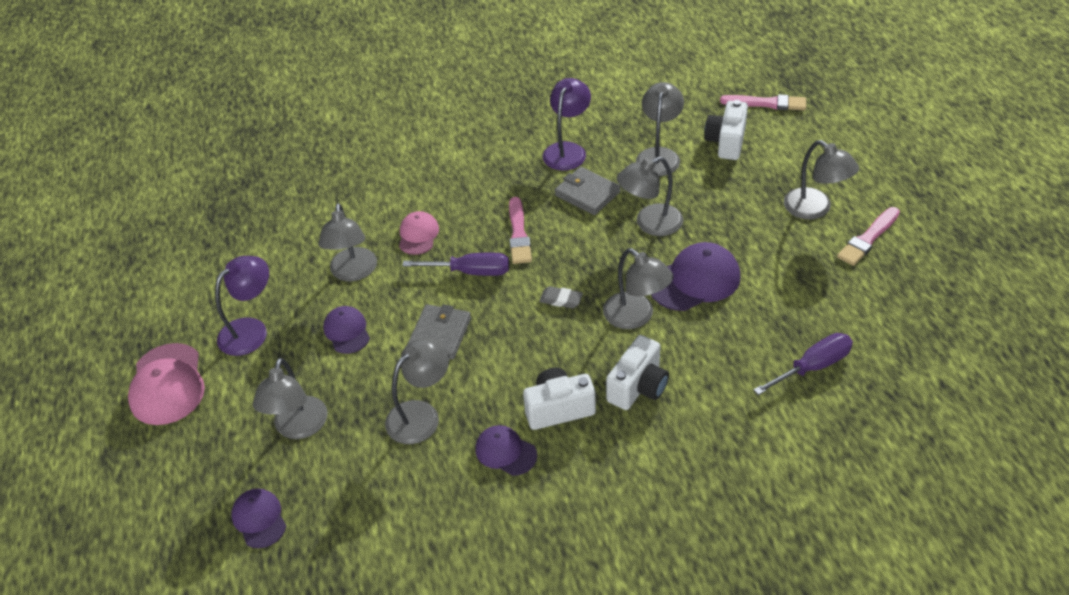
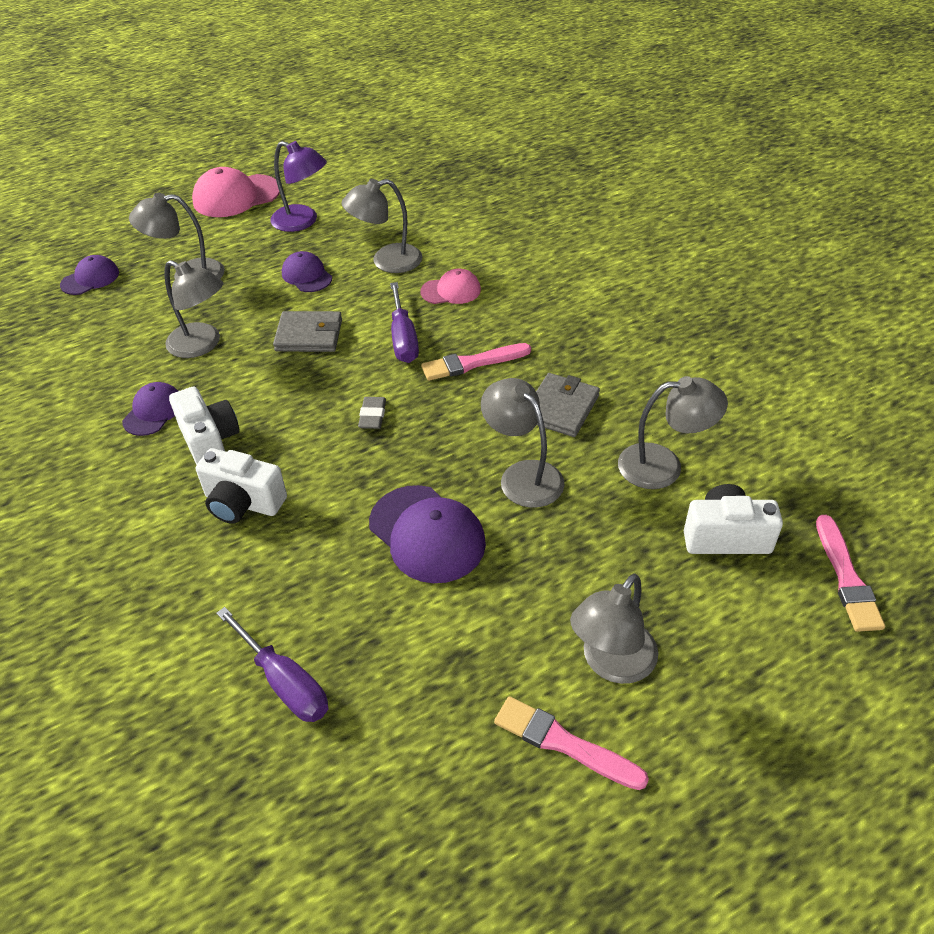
camera: 75 degrees right, 0 degrees up
purple cap [323,306,370,354] -> purple cap turned 90 degrees counterclockwise [282,251,332,292]
purple lamp [543,78,591,171] -> none
grey lamp [603,248,673,329] -> none

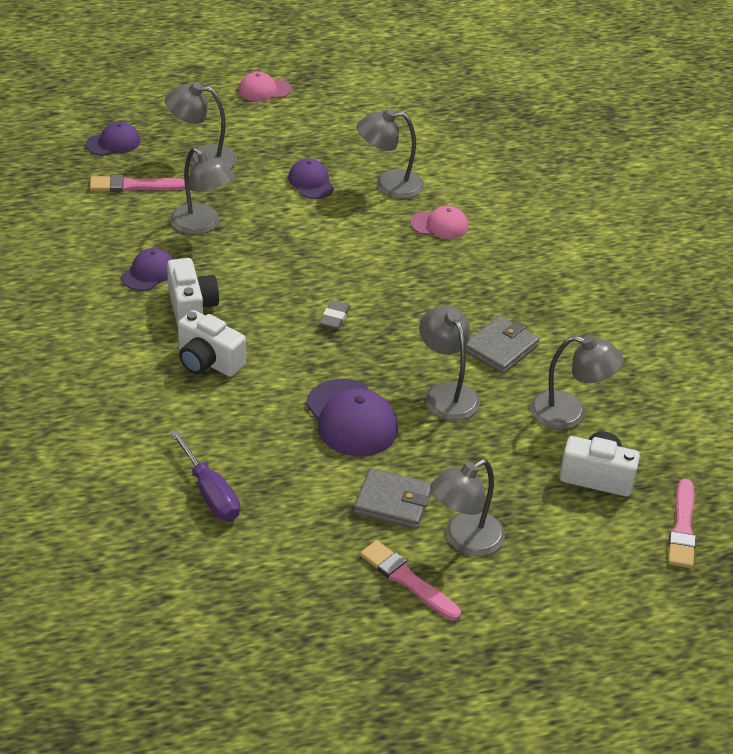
camera: 10 degrees right, 5 degrees down
pink cap [192,167,280,217] -> pink cap [239,72,291,101], size x0.60
purple lamp [270,141,327,232] -> none
grey wallet [273,311,342,352] -> grey wallet moved to [354,468,431,529]
purple screwdriver [390,282,419,363] -> none
pink brush [421,343,531,381] -> pink brush moved to [90,175,185,192]

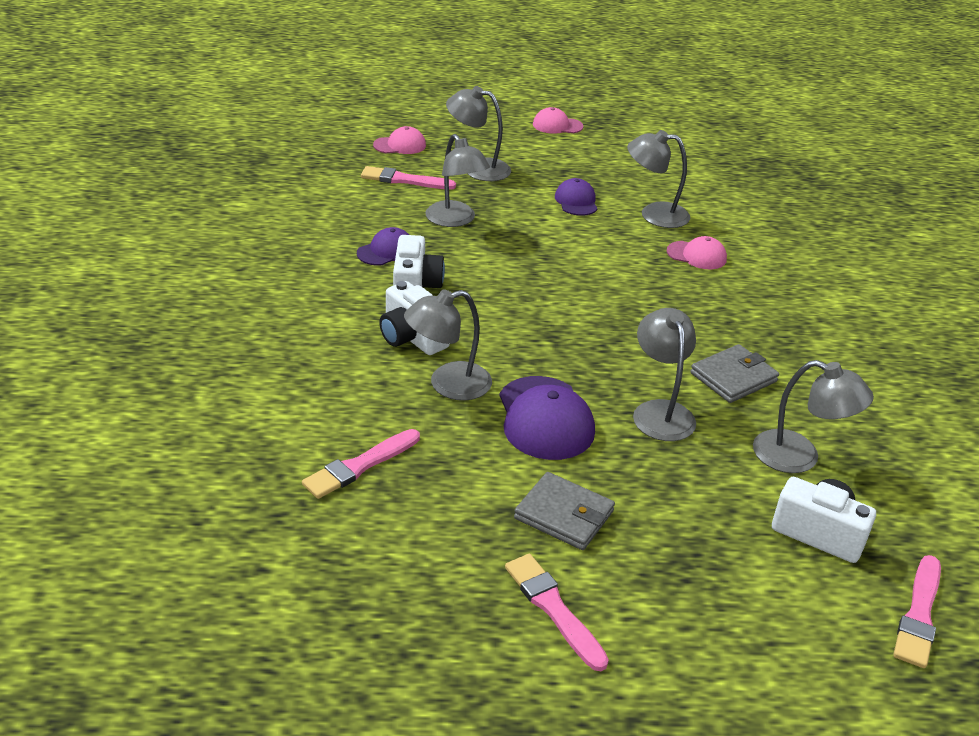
camera: 15 degrees right, 5 degrees down
purple cap [86,122,140,156] -> pink cap [373,126,426,154]
purple screwdriver [171,430,240,521] -> pink brush [302,429,420,499]
grey eraser [319,300,350,329] -> none
grey lamp [430,459,505,556] -> grey lamp moved to [404,289,492,401]

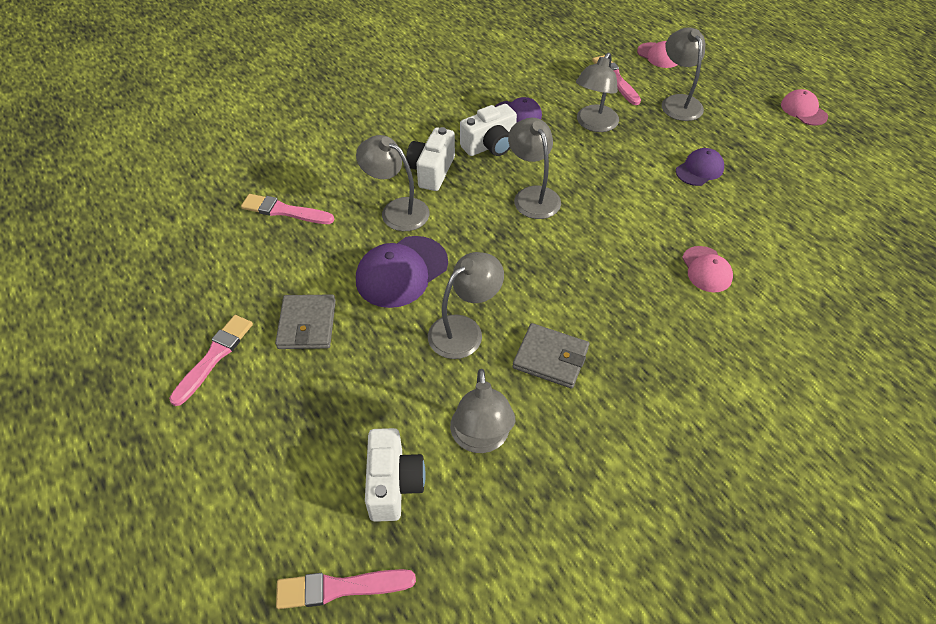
camera: 60 degrees right, 15 degrees up
grey lamp [627,130,690,228] -> grey lamp moved to [508,118,561,219]

